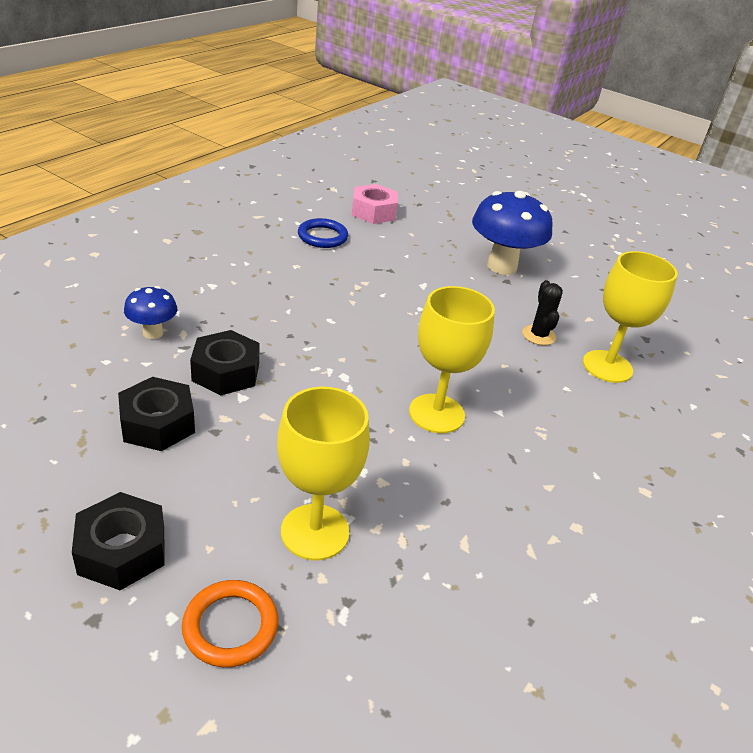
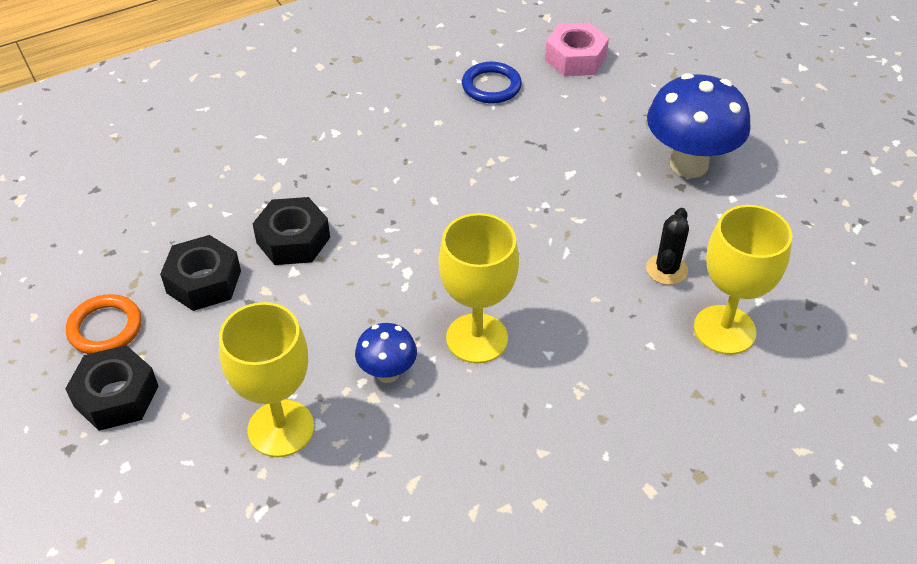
camera: 30 degrees right, 10 degrees up
blue mushroom [124,286,177,339] -> blue mushroom moved to [355,323,417,383]
orange ring [182,580,278,667] -> orange ring moved to [66,294,142,354]

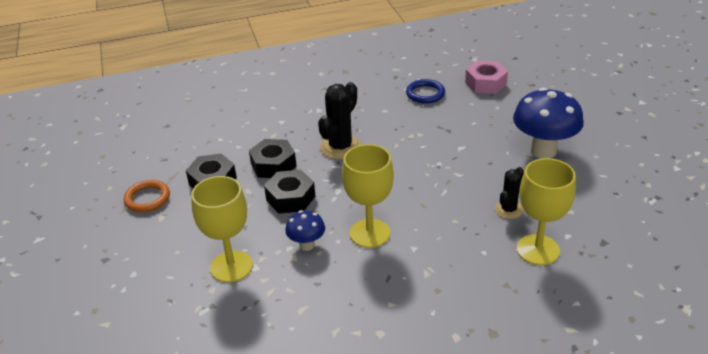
camera: 15 degrees right, 10 degrees down
black nut [65,345,158,431] -> black nut moved to [264,170,315,214]
none -> black cactus [318,82,361,159]

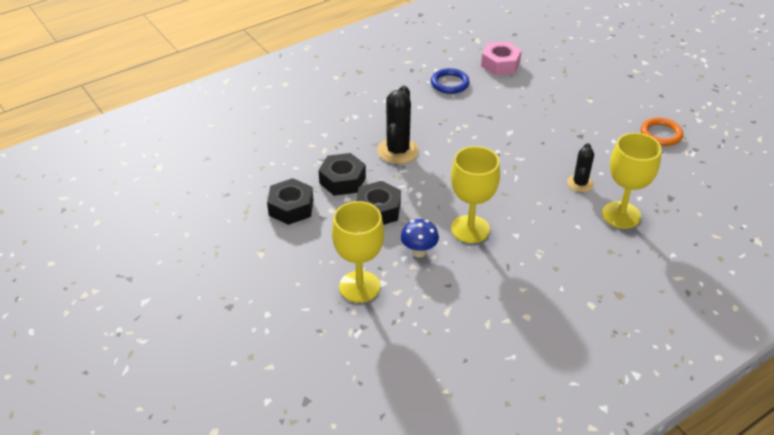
camera: 20 degrees left, 5 degrees up
orange ring [124,180,170,212] -> orange ring moved to [641,117,683,146]
blue mushroom [513,88,584,158] -> none

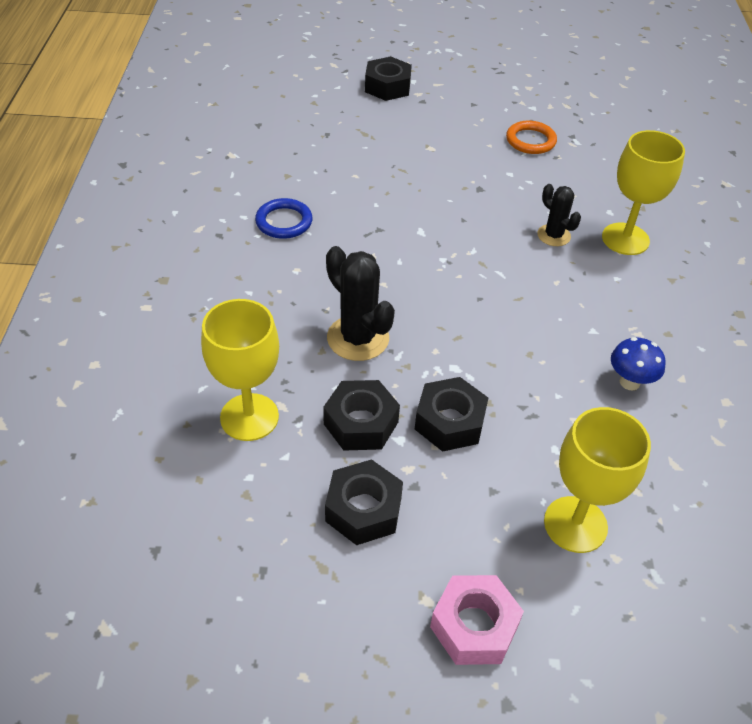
camera: 55 degrees left, 5 degrees up
blue mushroom [401,219,439,257] -> blue mushroom moved to [611,337,666,390]
yellow goblet [451,146,500,243] -> yellow goblet moved to [201,299,279,441]
pink nut [481,41,522,75] -> pink nut moved to [430,575,524,665]
none -> black nut [365,56,412,101]

